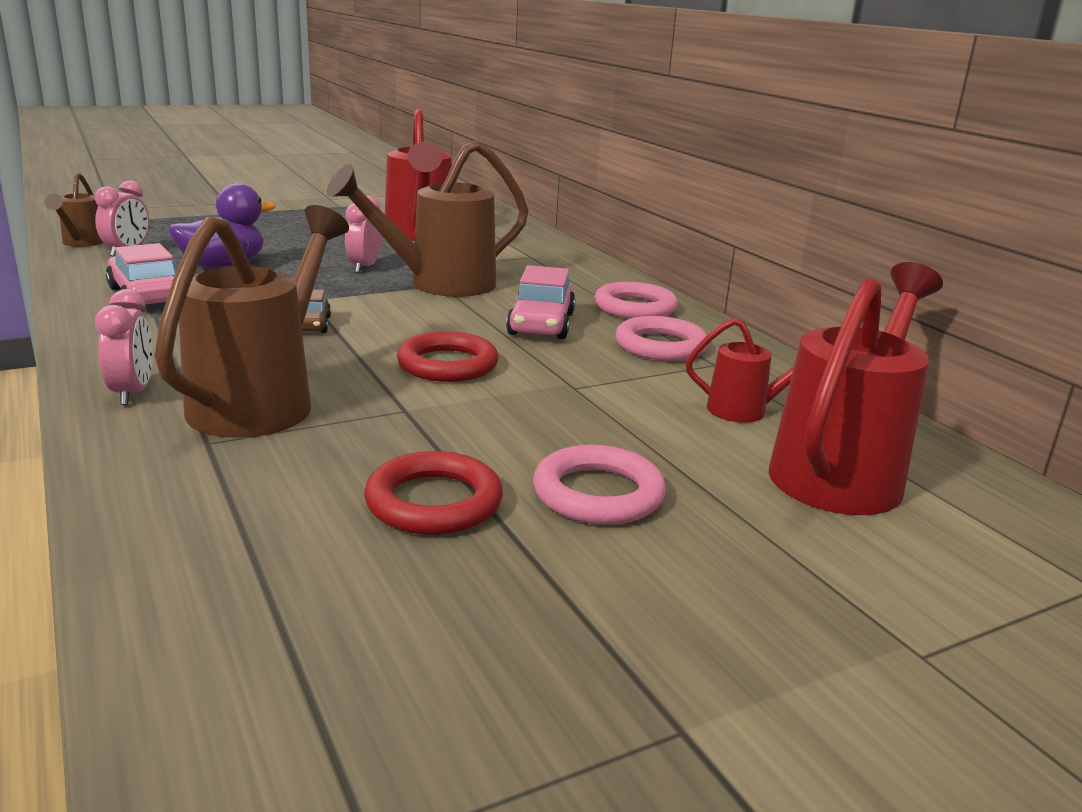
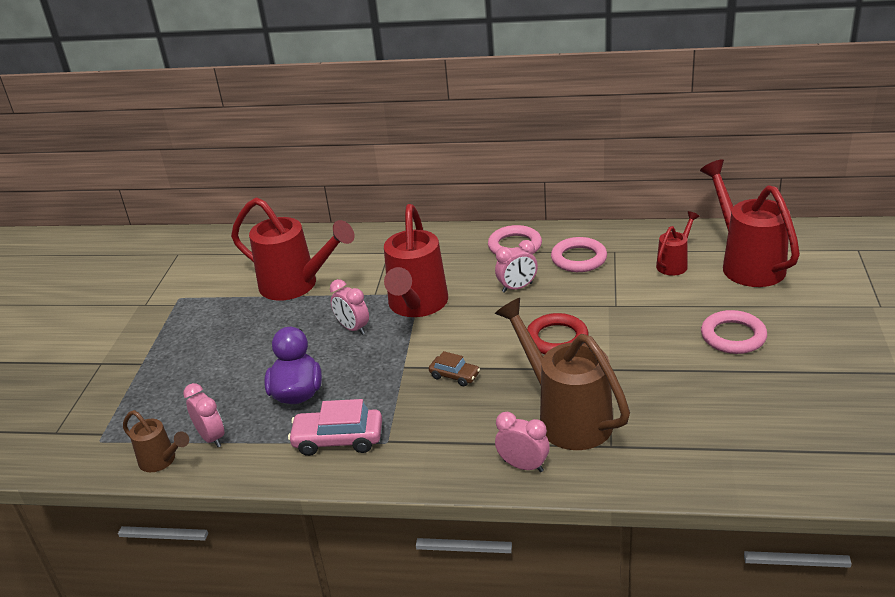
camera: 50 degrees left, 10 degrees up
brown watering can [327,140,529,297] -> red watering can [384,204,448,317]
red ring [364,451,503,535] -> none
pink car [506,265,575,339] -> pink clock [495,240,538,293]

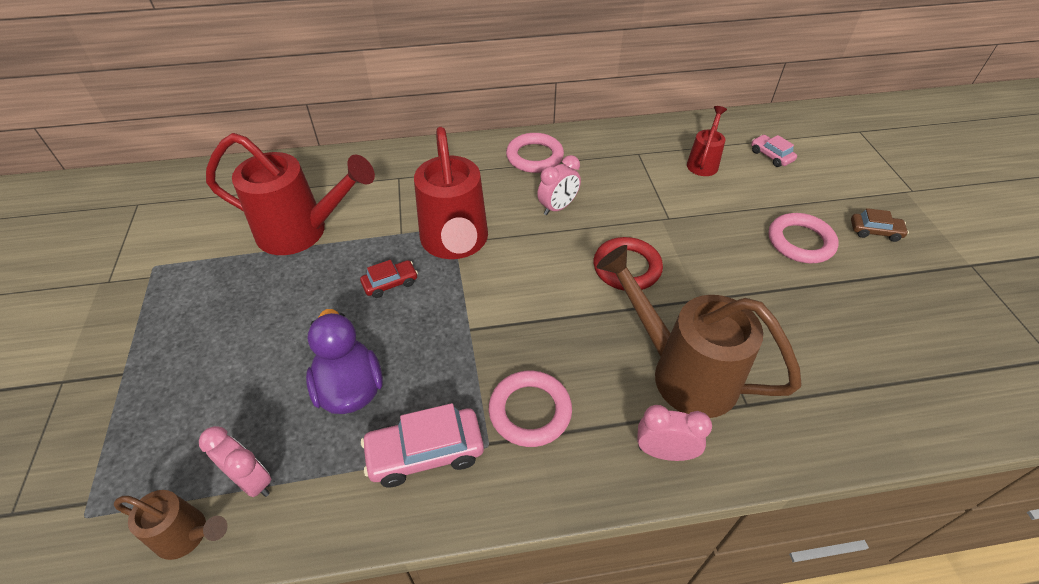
camera: 20 degrees left, 15 degrees up
pink clock [330,279,369,335] -> red car [360,260,418,298]
brown car [429,351,480,386] -> brown car moved to [851,208,909,242]
pink ring [551,237,607,272] -> pink ring moved to [489,371,572,447]
red watering can [700,159,800,287] -> pink car [751,135,797,167]

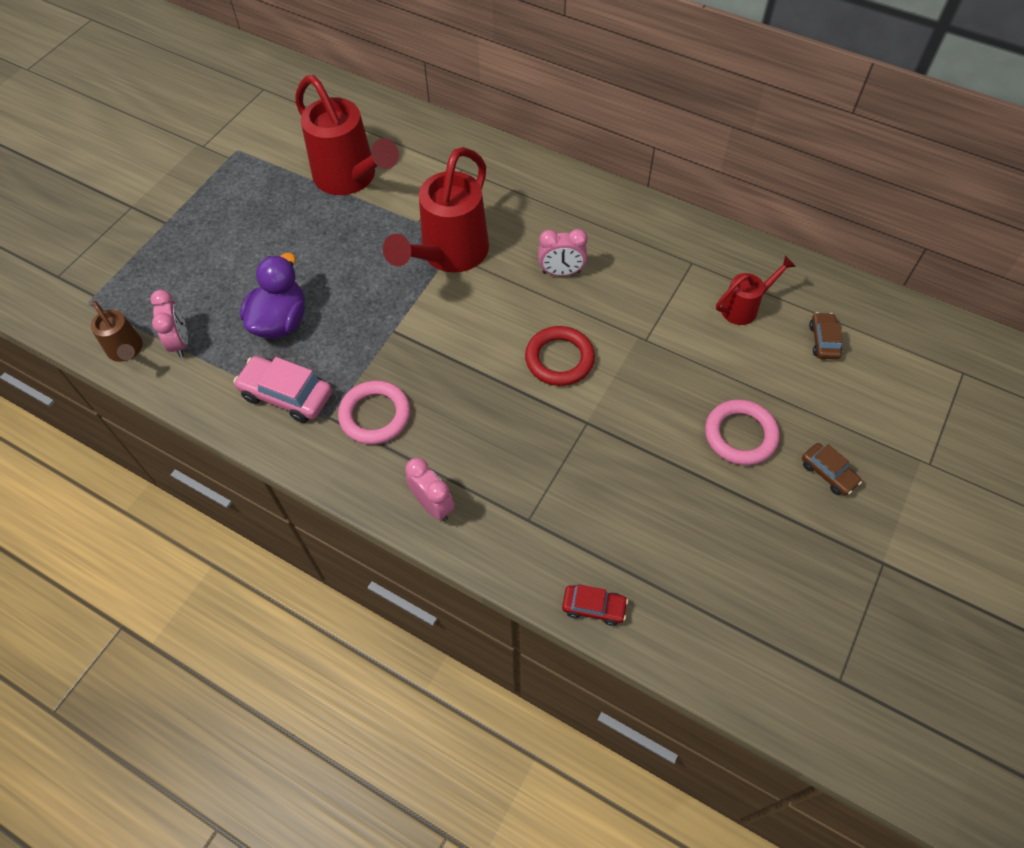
camera: 40 degrees right, 10 degrees up
red car [360,260,418,298] -> red car moved to [562,584,628,626]
pink ring [506,133,564,173] -> none
brown watering can [596,245,802,418] -> none
pink car [751,135,797,167] -> brown car [809,312,843,359]

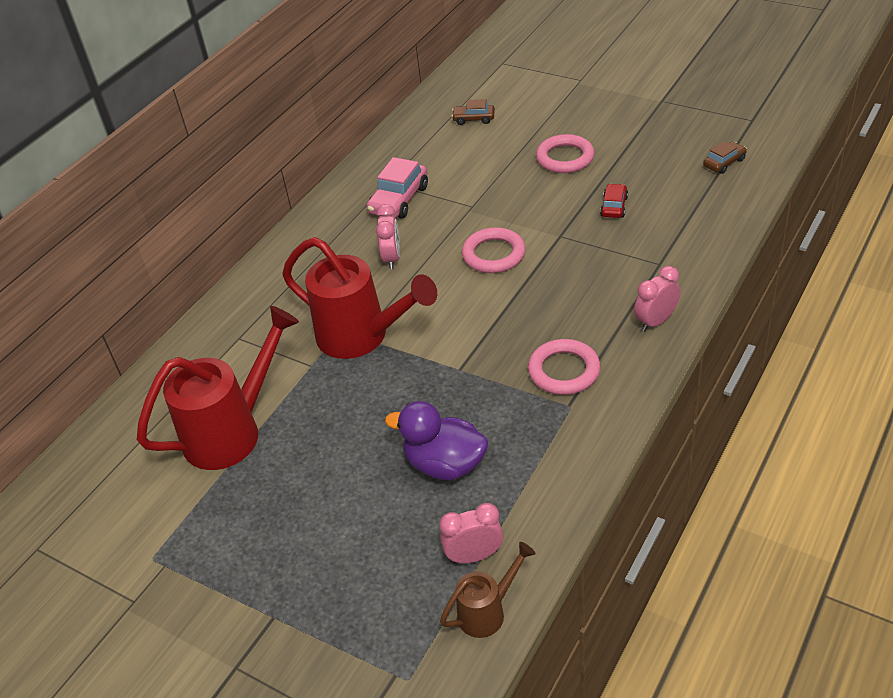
camera: 85 degrees left, 15 degrees down
pink car [234,356,332,423] -> pink car moved to [367,157,428,219]
red ring [525,326,595,386] -> pink ring [462,227,526,273]
red car [562,584,628,626] -> red car moved to [600,184,628,218]
red watering can [716,256,796,325] -> none
brown car [802,443,862,496] -> brown car moved to [703,141,747,174]

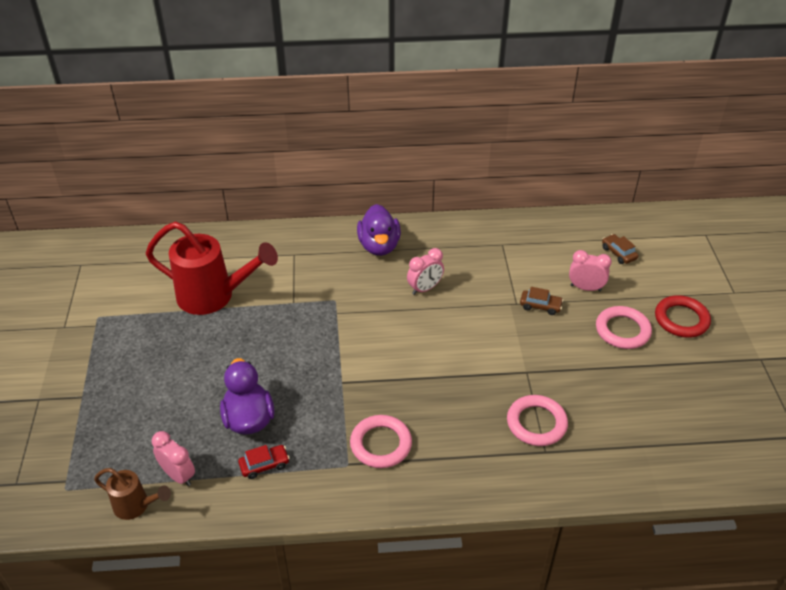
camera: 50 degrees right, 0 degrees up
red watering can [282,237,437,359] -> none
pink car [367,157,428,219] -> none
pink ring [462,227,526,273] -> pink ring moved to [507,395,568,446]
red car [600,184,628,218] -> red car moved to [238,445,290,479]
pink clock [634,266,680,332] -> pink clock moved to [569,250,612,292]
brown car [703,141,747,174] -> brown car moved to [520,287,563,315]
none -> purple duck [357,204,401,256]
none -> red ring [655,295,711,338]

